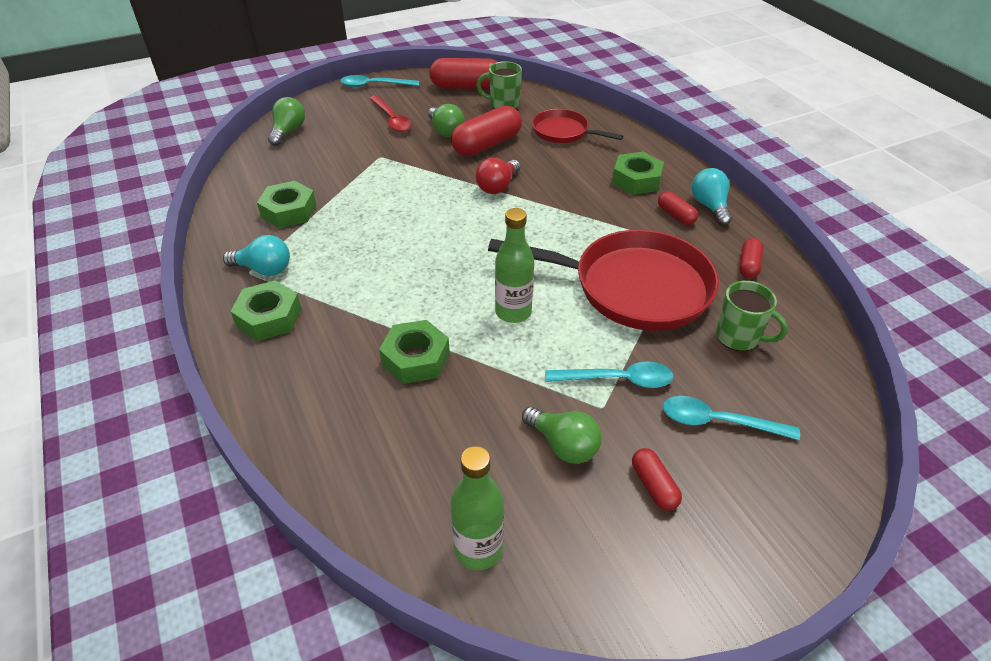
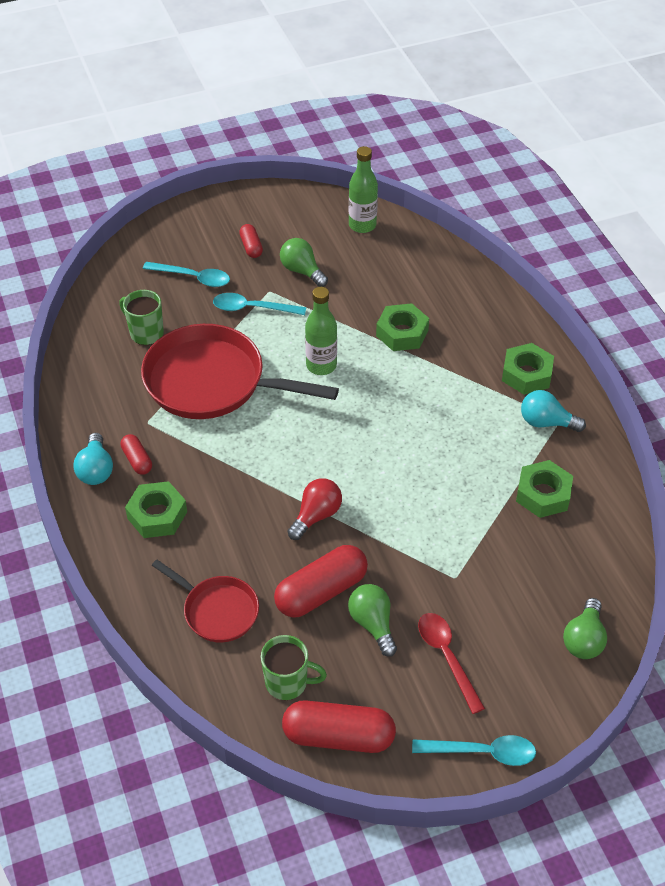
camera: 175 degrees left, 5 degrees up
red capsule [739,238,763,278] -> none

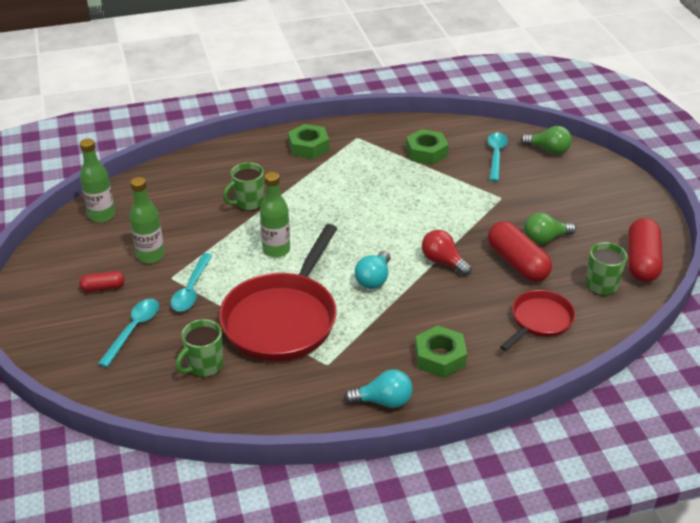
camera: 85 degrees left, 10 degrees down
red capsule [121,434,152,475] -> none
green light bulb [280,238,328,287] -> green bottle [129,177,165,263]
green nut [376,303,429,351] -> green mug [223,162,264,211]
turquoise spoon [412,735,536,766] -> turquoise spoon moved to [487,133,508,182]
red spoon [418,613,485,714] -> none
turquoise light bulb [521,390,586,432] -> turquoise light bulb moved to [355,251,390,289]

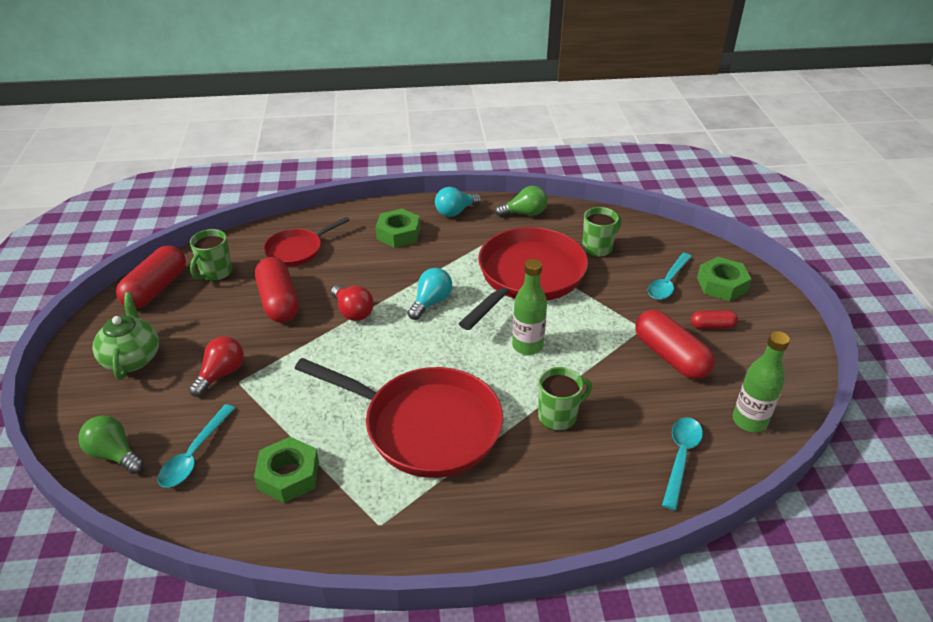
camera: 170 degrees left, 0 degrees up
green bottle [129,177,165,263] -> red capsule [635,310,715,379]
turquoise spoon [170,253,213,311] -> turquoise spoon moved to [662,417,703,510]
green nut [288,124,329,159] -> green nut moved to [697,257,751,301]
turquoise light bulb [344,369,413,408] -> turquoise light bulb turned 45 degrees counterclockwise [435,187,481,217]
green light bulb [524,213,576,245] -> green light bulb moved to [495,186,548,217]
none -> green teapot [93,292,159,380]
none -> red light bulb [189,337,244,397]
none -> red pan [295,358,503,478]

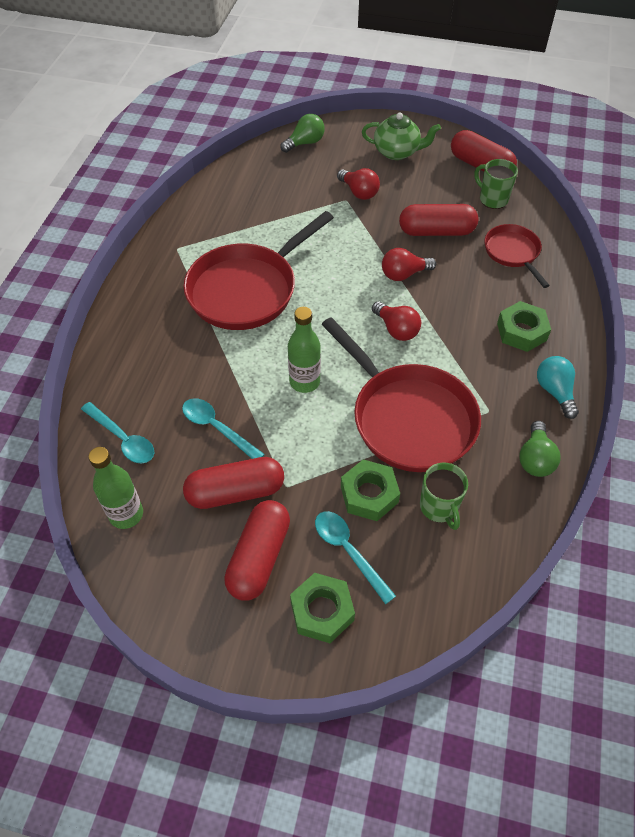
camera: 110 degrees right, 15 degrees up
turquoise spoon [158,404,235,488] -> turquoise spoon moved to [182,398,265,459]
green nut [254,437,319,503] -> green nut moved to [341,459,400,521]
turquoise light bulb [408,268,452,320] -> red light bulb [372,301,421,341]
green mug [538,367,592,431] -> none
red capsule [691,310,738,329] -> red capsule [224,500,290,601], size x1.93

